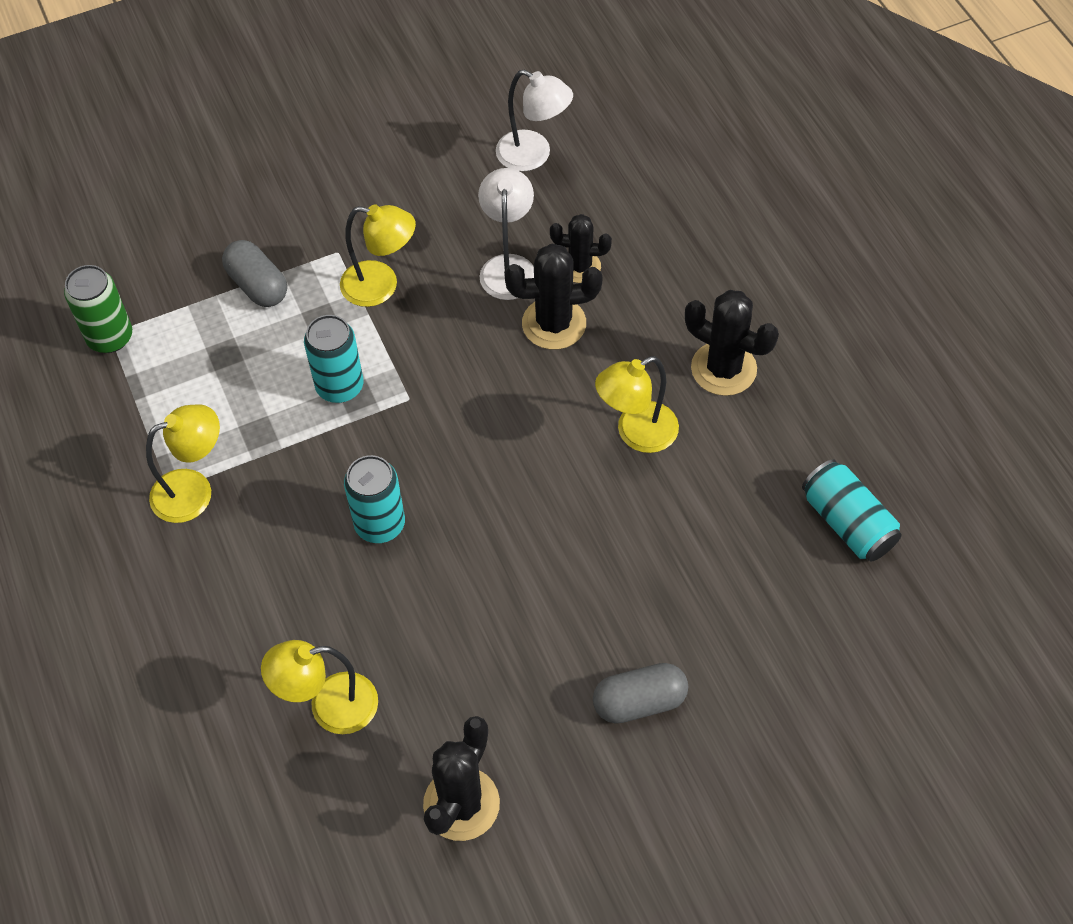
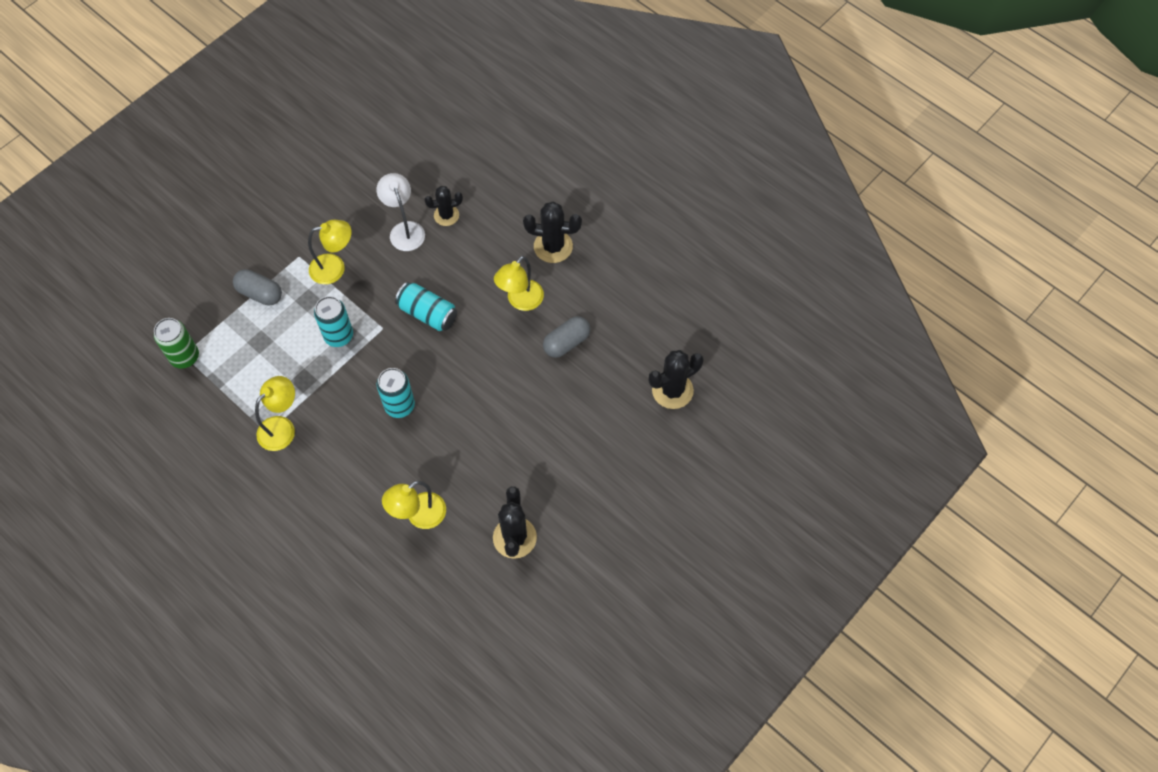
camera: 25 degrees left, 5 degrees up
white lamp [496,70,573,171] -> none
black cactus [504,243,602,350] -> black cactus moved to [649,350,703,409]
grey capsule [593,663,688,724] -> grey capsule moved to [543,316,590,358]
turquoise can [802,459,902,562] -> turquoise can moved to [395,282,457,331]

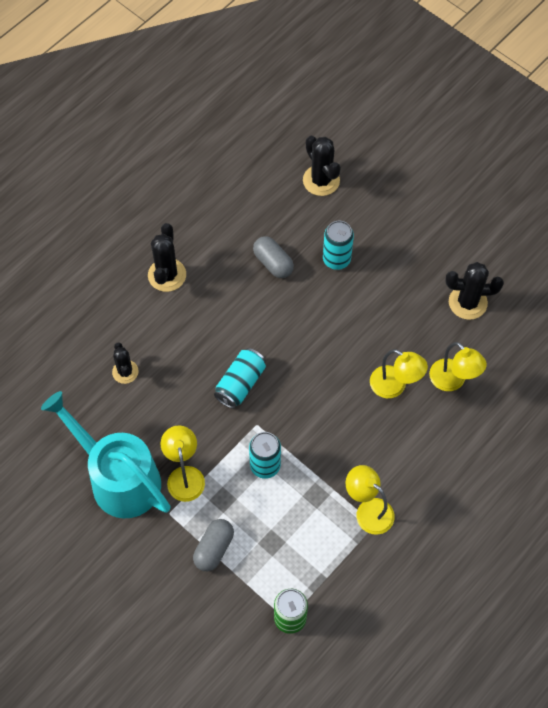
camera: 90 degrees left, 0 degrees up
white lamp [377,173,425,251] -> none
turquoise can [377,368,415,418] -> turquoise can moved to [323,221,354,270]
yellow lamp [494,256,544,311] -> yellow lamp moved to [370,349,428,398]
none -> turquoise watering can [41,391,171,518]

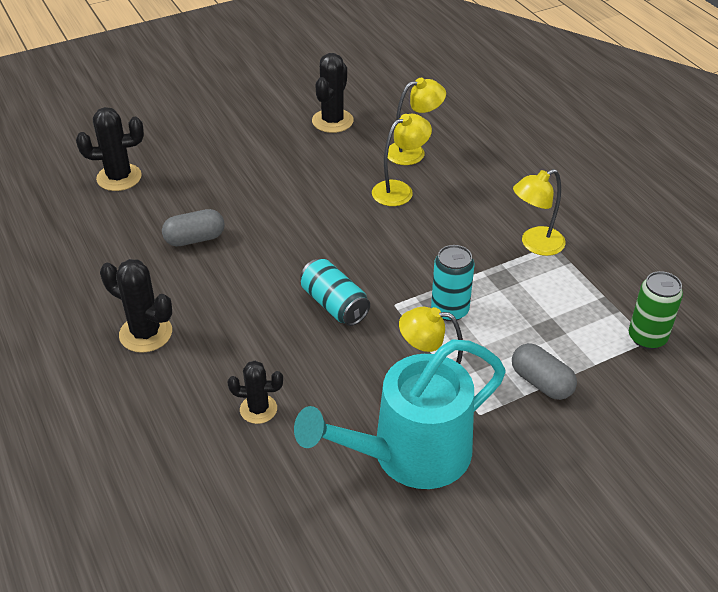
camera: 70 degrees left, 20 degrees down
turquoise can [323,221,354,270] -> none

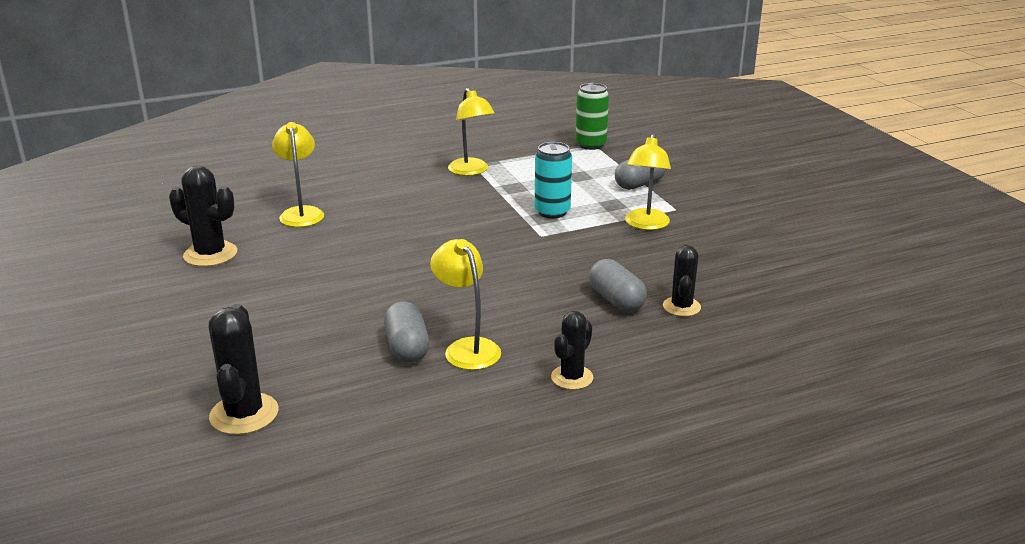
camera: 85 degrees left, 15 degrees down
black cactus [100,259,172,353] -> black cactus [551,311,593,390], size x0.66
turquoise watering can [294,339,506,489] -> none
turquoise can [300,259,370,326] -> none
yellow lamp [372,114,432,206] -> yellow lamp moved to [430,239,501,370]
none -> grey capsule [589,259,647,312]

